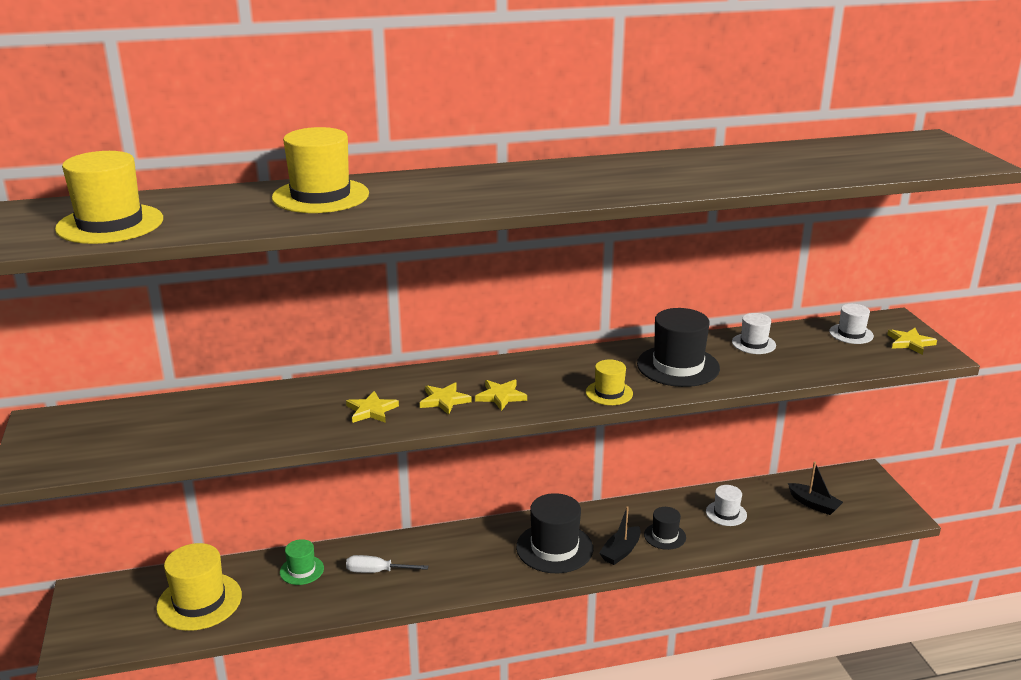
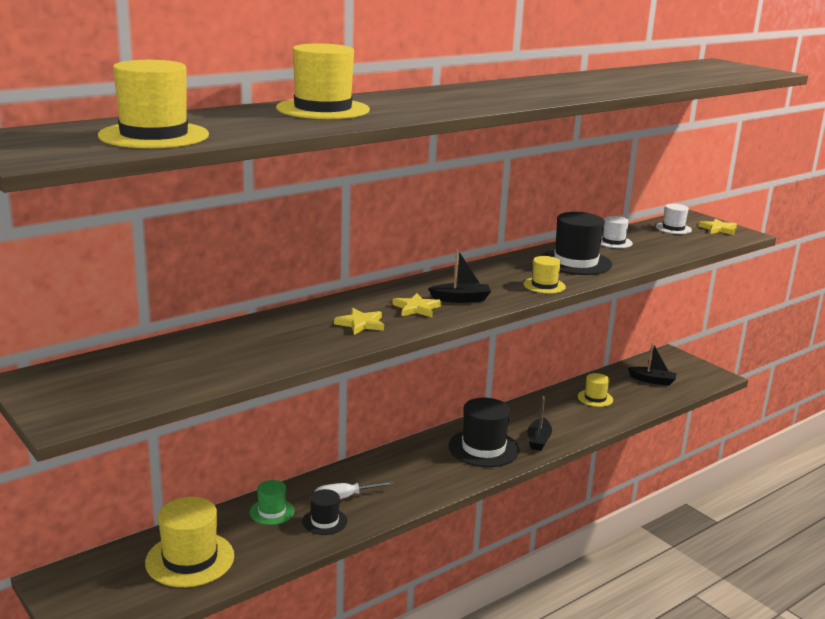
camera: 25 degrees left, 5 degrees down
yellow star [475,380,527,411] -> black boat [428,249,491,303]
black hat [644,507,686,550] -> black hat moved to [302,489,347,535]
white hat [706,485,747,526] -> yellow hat [578,373,613,407]

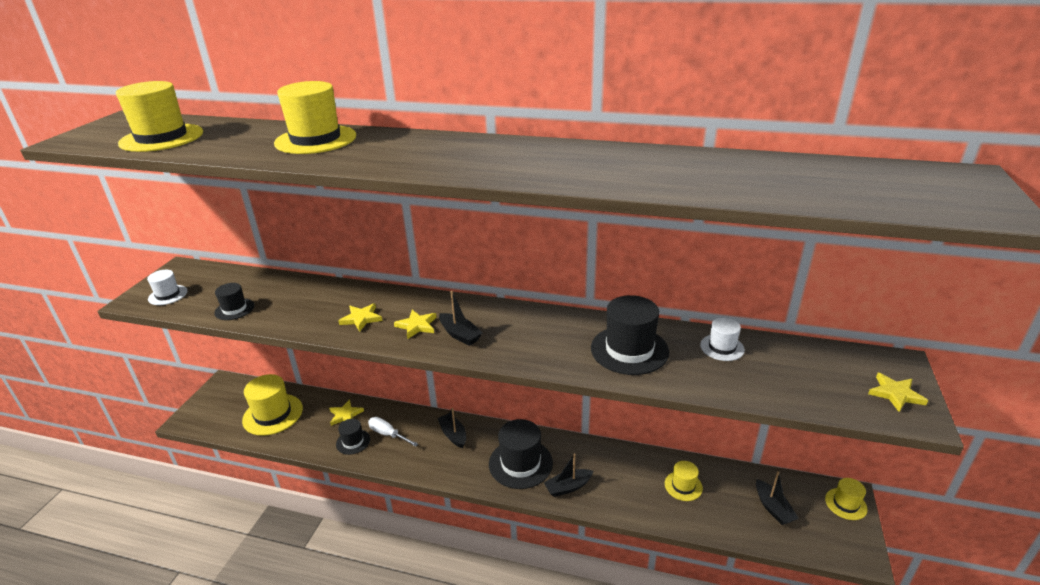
camera: 55 degrees right, 10 degrees up
green hat [250,480,294,525] -> yellow star [329,399,364,426]
yellow hat [523,256,566,294] -> yellow hat moved to [825,478,868,520]
white hat [656,204,692,234] -> white hat moved to [147,270,188,305]
none -> black hat [214,283,254,320]
none -> black boat [438,408,466,448]

